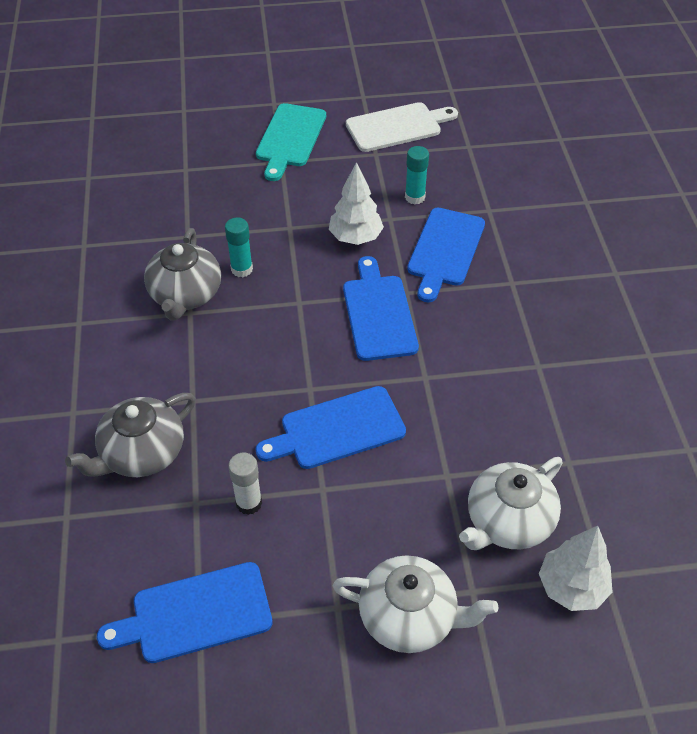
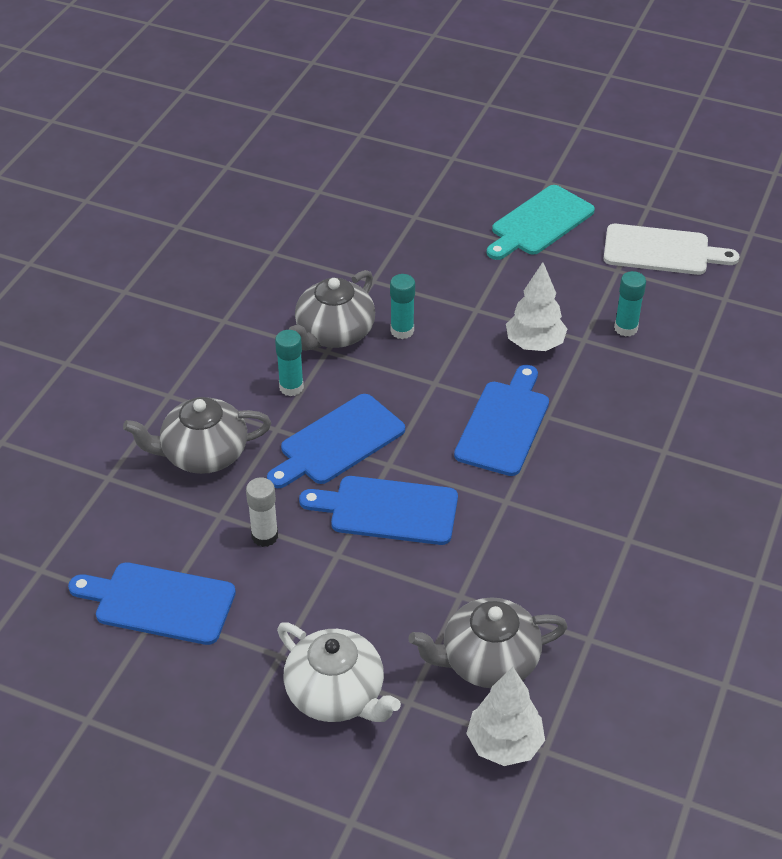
camera: 30 degrees right, 5 degrees down
blue cutting board [407,208,485,302] -> blue cutting board moved to [267,394,405,488]
white teapot [459,457,562,550] -> grey teapot [408,597,568,688]
none -> turquoise glue stick [275,330,304,396]

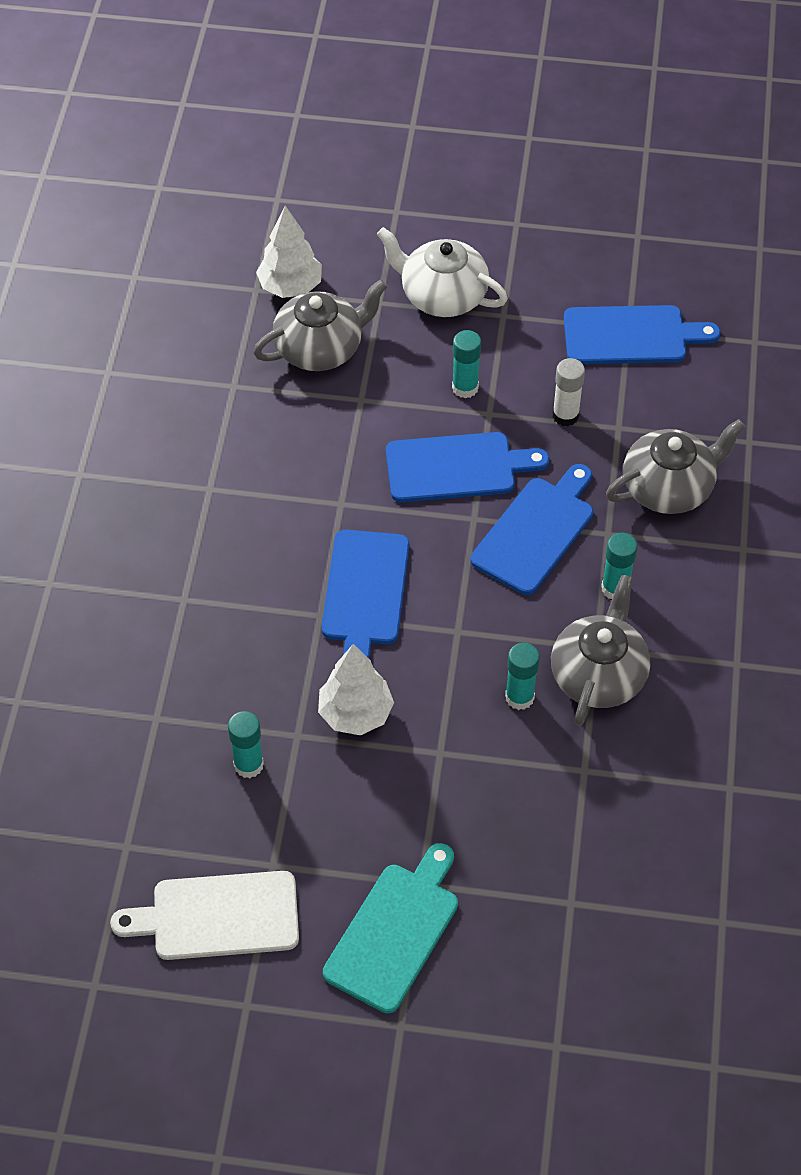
camera: 165 degrees right, 10 degrees up
none -> turquoise glue stick [452,330,481,398]

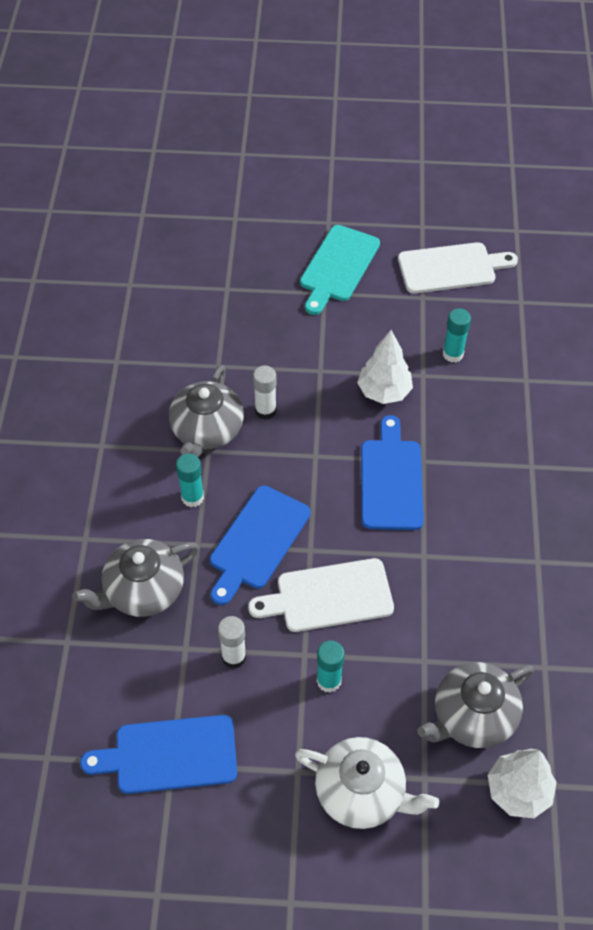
camera: 175 degrees right, 0 degrees up
blue cutting board [386,432,549,502] -> white cutting board [248,558,394,632]
turquoise glue stick [505,643,540,710] -> white glue stick [253,366,277,420]

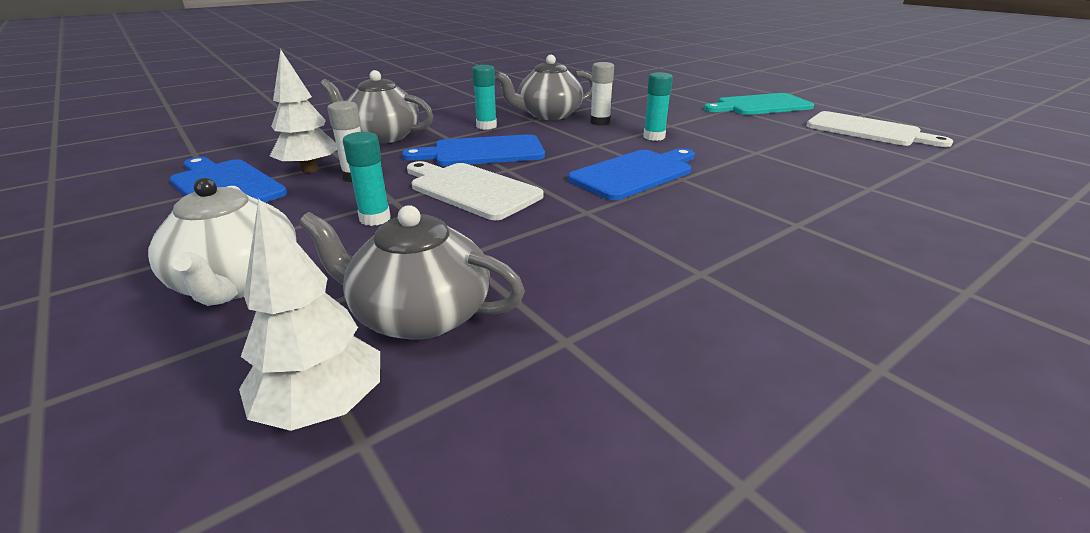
camera: 50 degrees right, 25 degrees down
white tree [357,330,413,404] -> white tree moved to [270,49,337,173]
turquoise glue stick [443,308,471,363] -> turquoise glue stick moved to [643,72,673,141]

